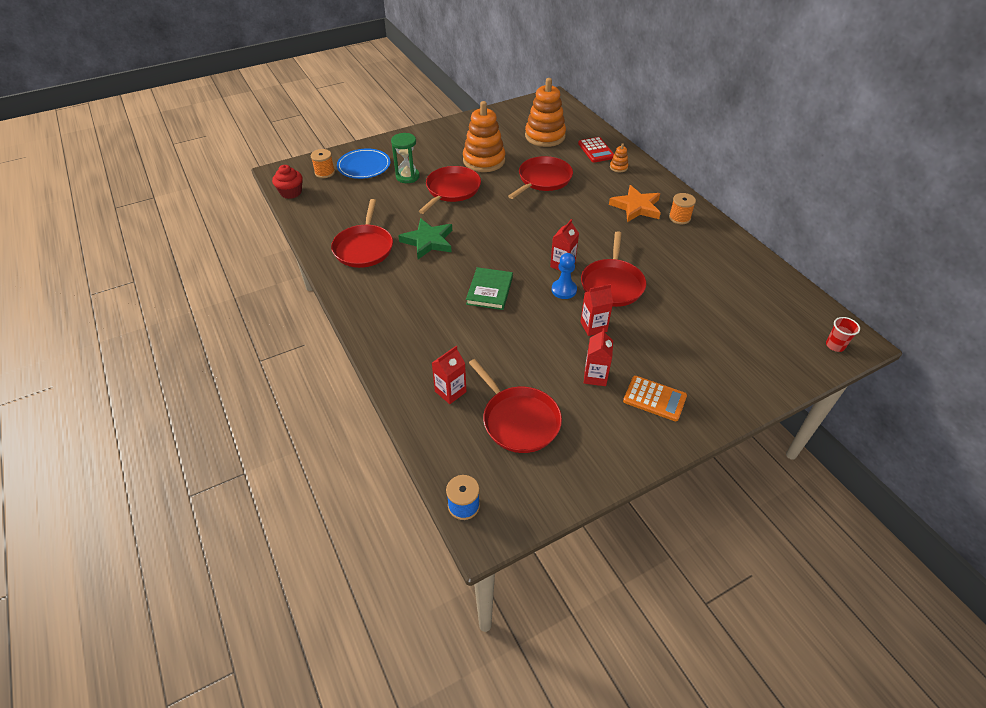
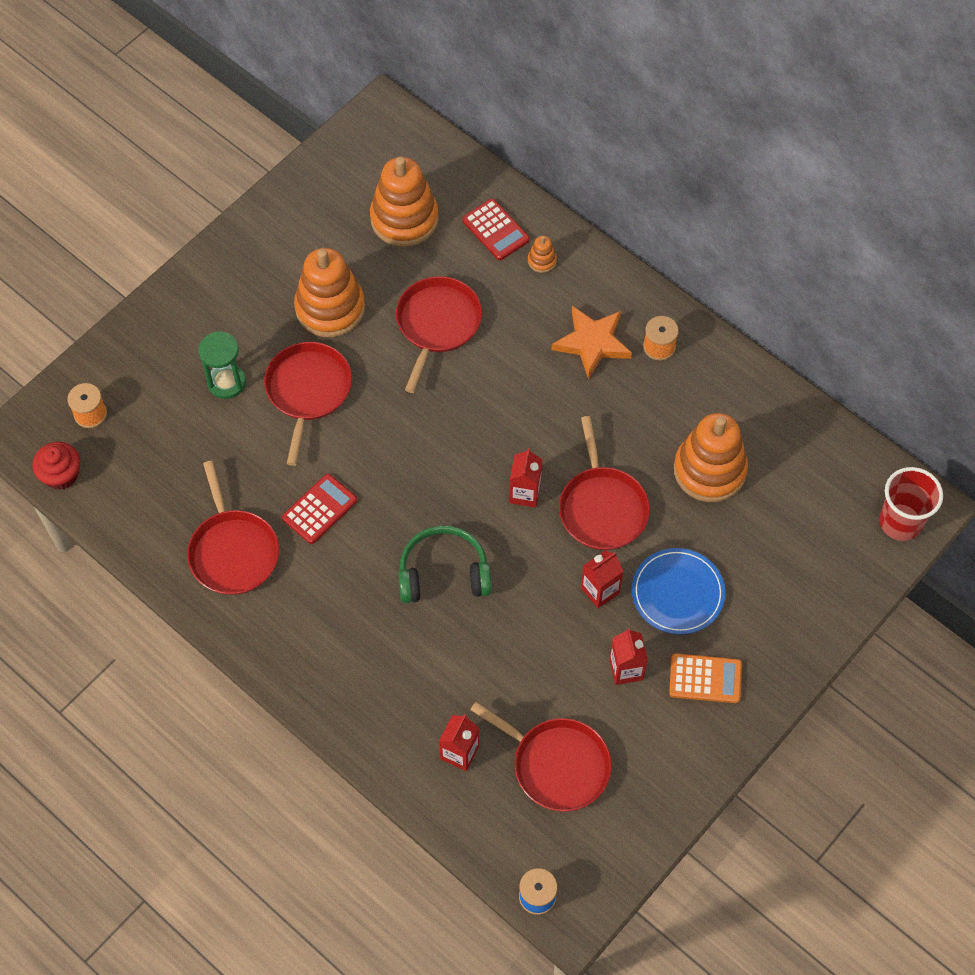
camera: 20 degrees left, 15 degrees up
blue plate [337,148,391,179] -> blue plate moved to [632,548,725,635]
green star [398,218,452,259] -> red calculator [282,474,357,544]
green book [466,267,513,310] -> green headphones [398,526,492,603]
blue pawn [551,253,577,299] -> none
red cup [826,317,860,352] -> red cup [879,467,943,541], size x1.80
none -> orange stacking toy [674,413,748,502]

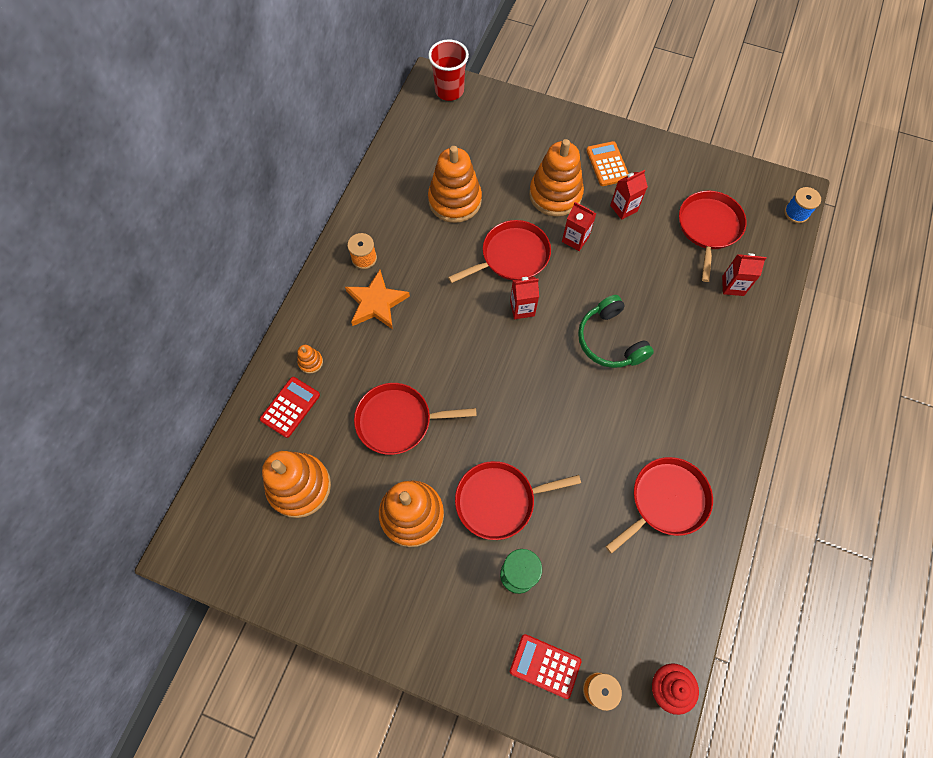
camera: 110 degrees left, 5 degrees up
red calculator [282,474,357,544] -> red calculator moved to [510,634,581,699]
blue plate [632,548,725,635] -> orange stacking toy [529,139,584,217]

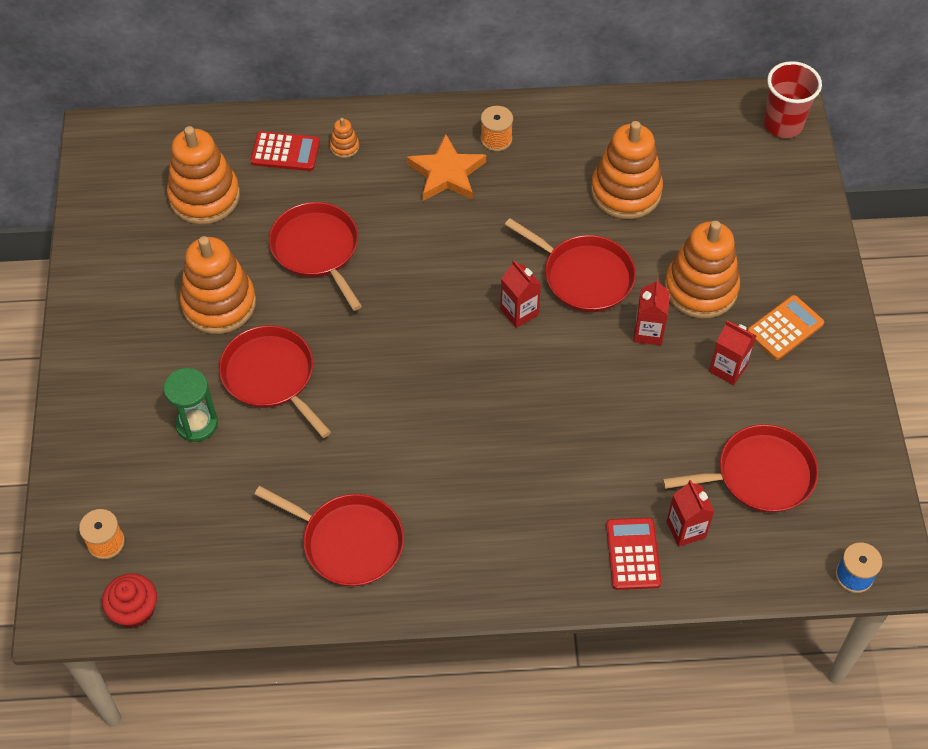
camera: 65 degrees right, 10 degrees down
red calculator [510,634,581,699] -> red calculator moved to [606,518,661,590]
green headphones [578,295,654,368] -> none

